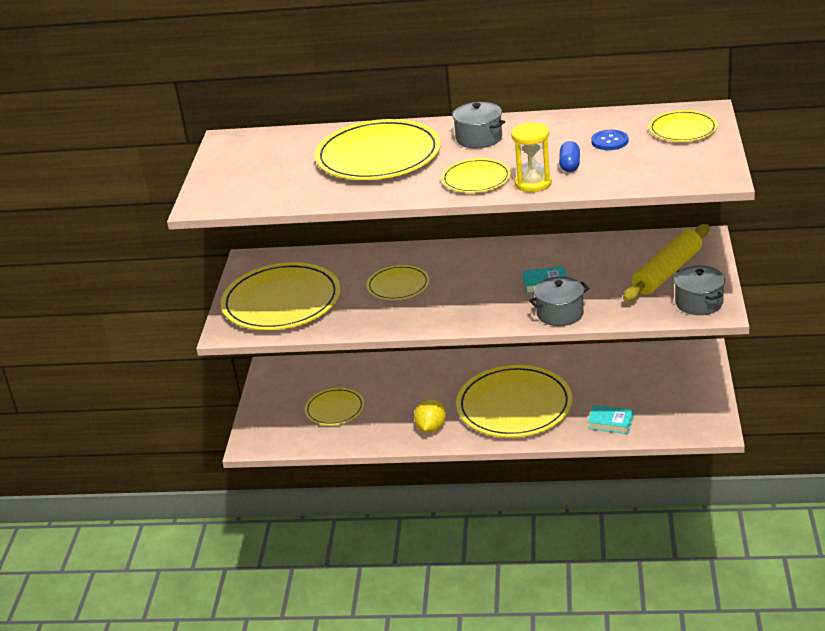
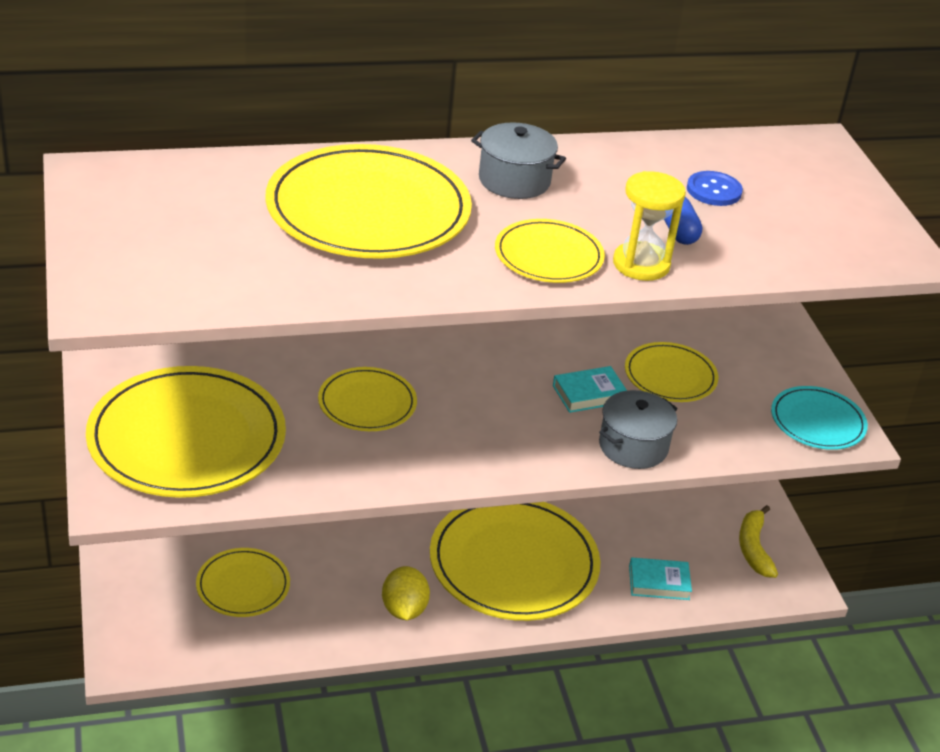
camera: 25 degrees left, 5 degrees up
yellow rolling pin [623,224,710,302] -> none
yellow plate [649,110,718,142] -> yellow plate moved to [625,342,718,402]
grey pot [674,265,725,315] -> turquoise plate [771,386,868,450]
none -> yellow banana [739,505,778,578]

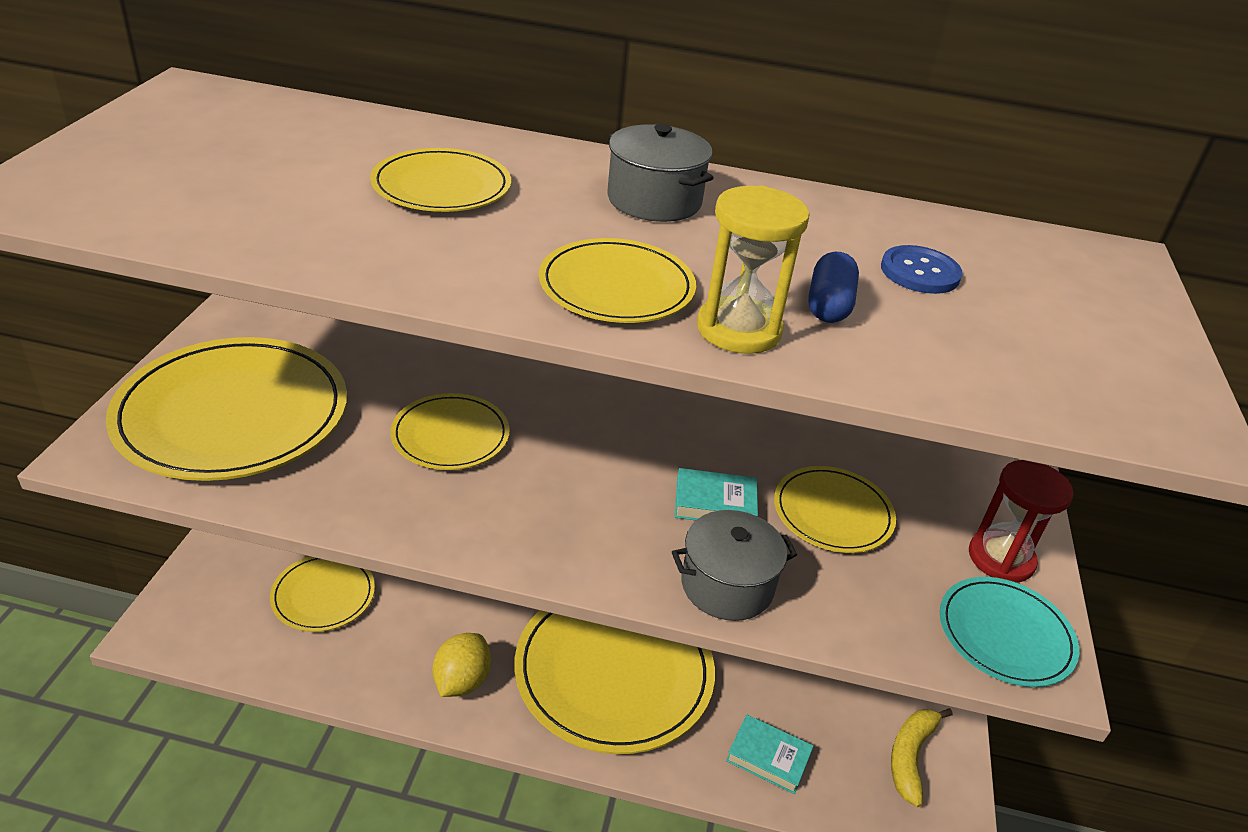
camera: 25 degrees right, 0 degrees up
yellow plate [265,144,472,259] -> yellow plate [370,148,511,212], size x0.53
none -> red hourglass [969,460,1074,583]

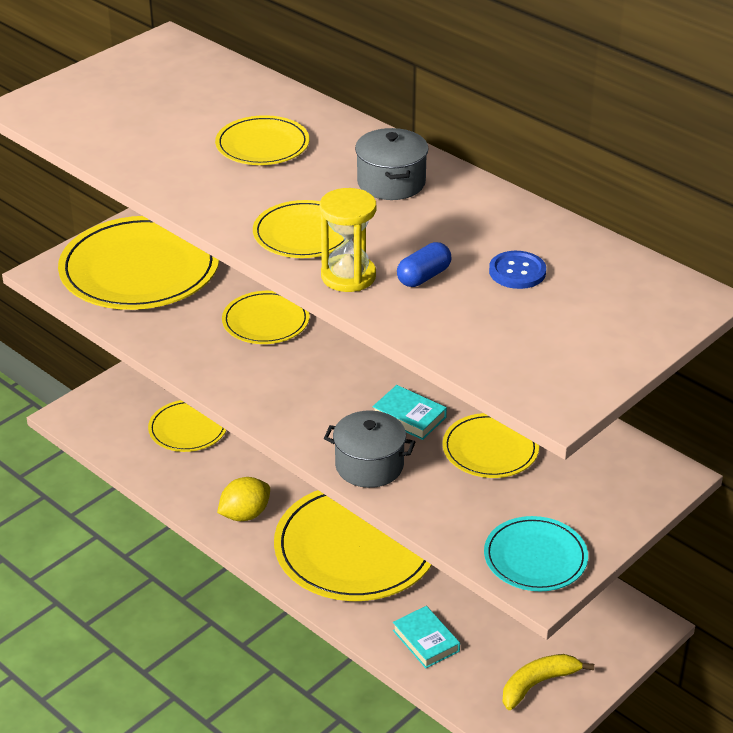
camera: 35 degrees right, 0 degrees up
red hourglass [969,460,1074,583] -> none

